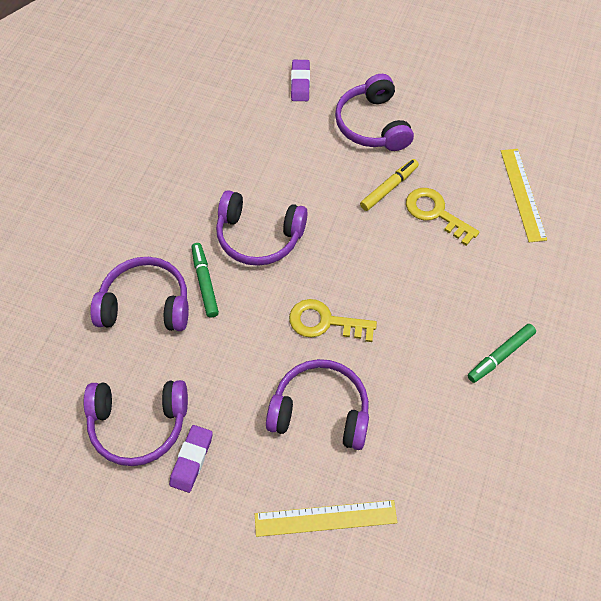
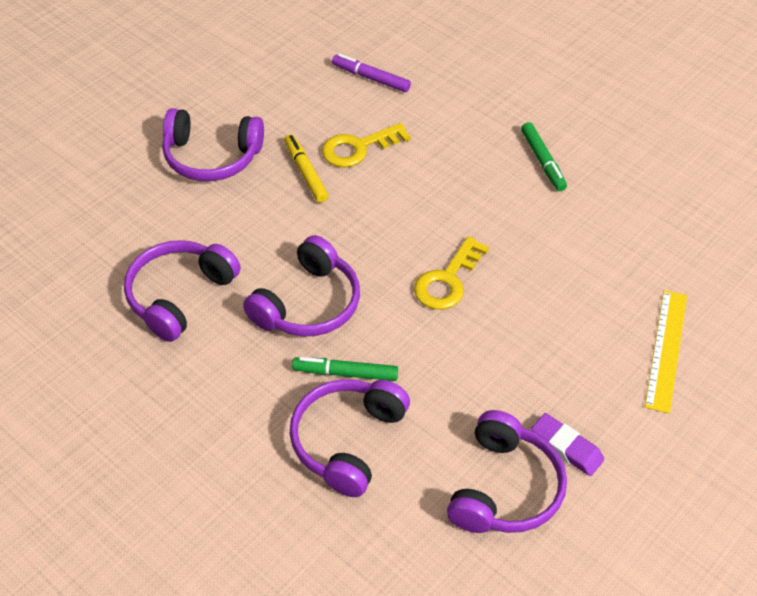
camera: 70 degrees left, 10 degrees down
purple headphones [266,359,369,450] -> purple headphones moved to [124,240,240,342]
purple eraser [291,60,310,101] -> none
yellow ruler [501,149,547,242] -> purple marker [332,54,411,92]

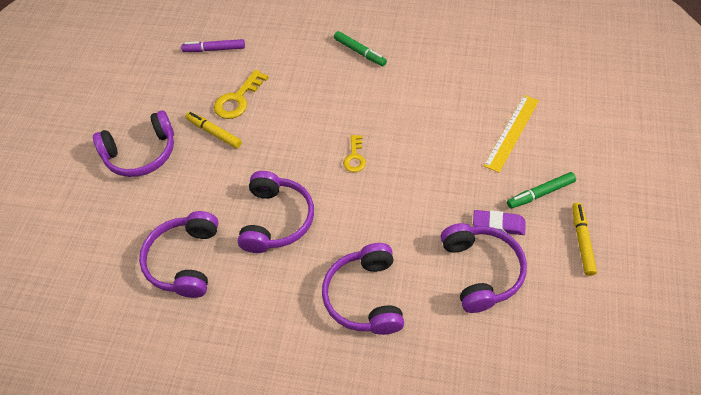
camera: 25 degrees left, 5 degrees up
green marker [292,357,398,381] -> green marker moved to [507,172,576,209]
yellow key [414,236,489,310] -> yellow key [343,135,366,172], size x0.63
yellow ruler [645,290,687,414] -> yellow ruler turned 45 degrees clockwise [484,95,539,173]
none -> yellow marker [572,202,597,276]

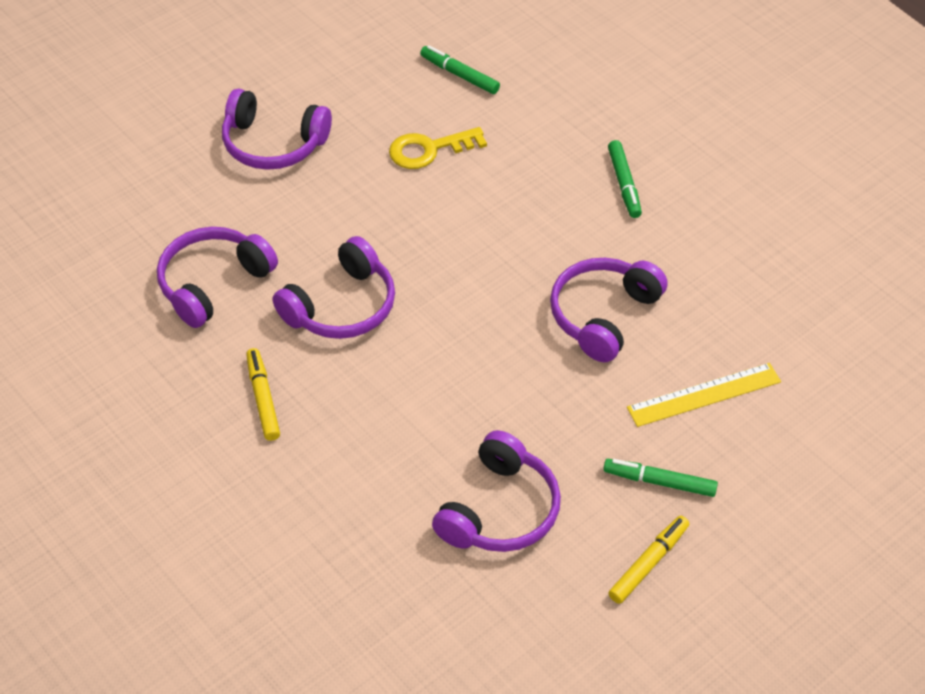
camera: 35 degrees right, 5 degrees down
purple marker [181,39,245,52] -> green marker [420,45,500,94]
yellow marker [185,112,242,148] -> yellow marker moved to [246,348,280,441]
purple headphones [322,243,404,335] -> purple headphones moved to [550,258,668,362]
yellow key [343,135,366,172] -> none
purple eraser [473,210,526,235] -> none

